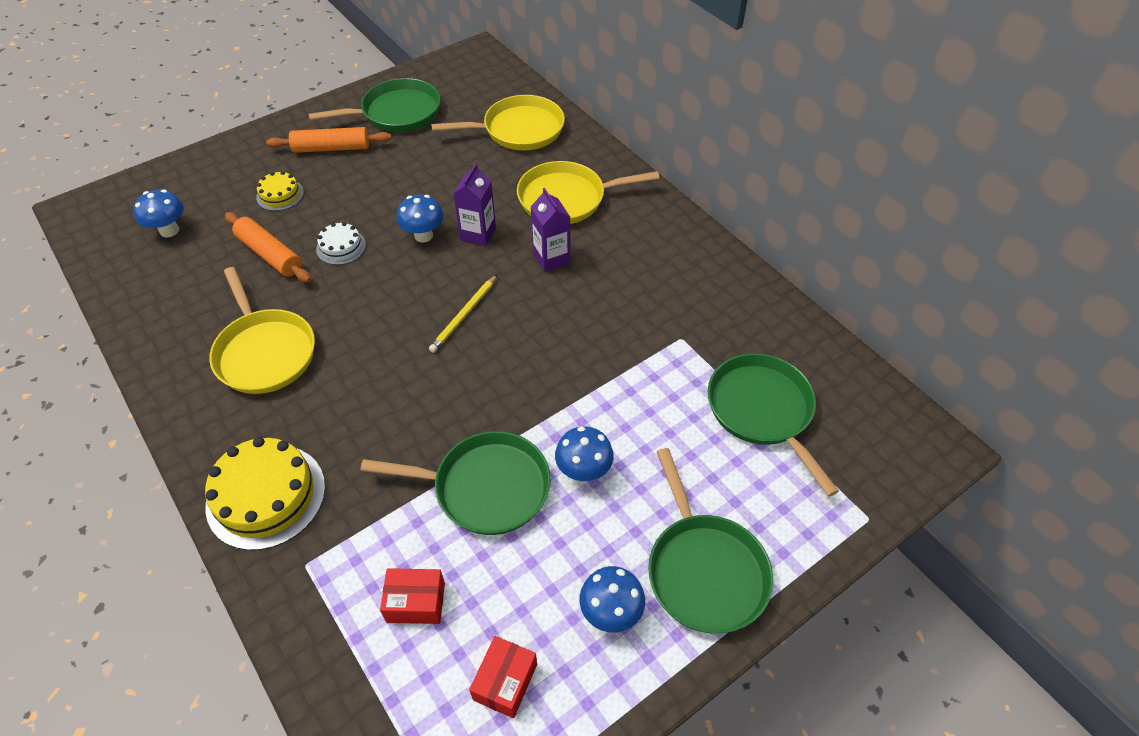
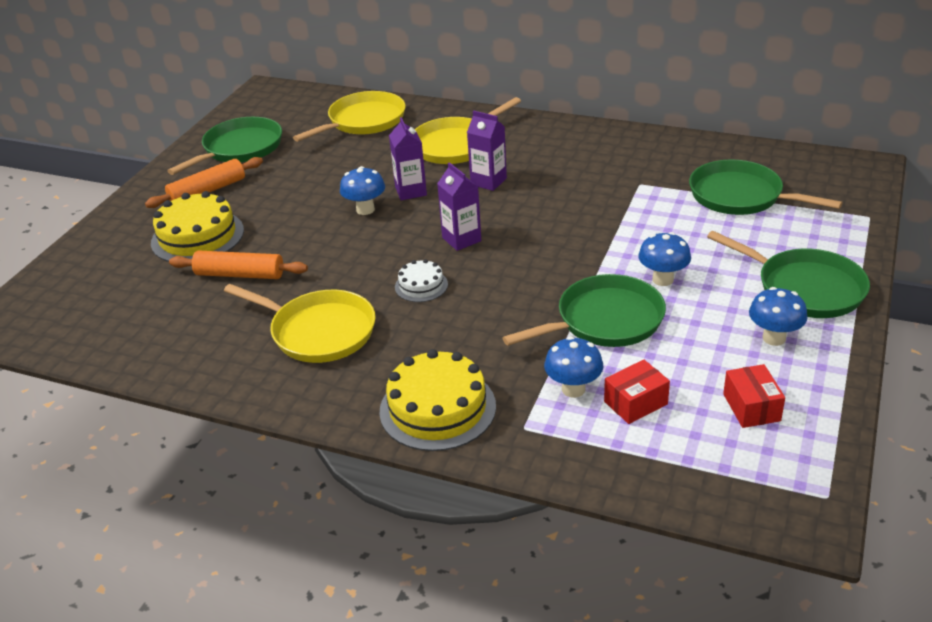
camera: 30 degrees left, 15 degrees down
blue mushroom [134,189,184,237] -> blue mushroom moved to [544,336,603,398]
yellow cake [256,171,304,211] -> yellow cake [151,191,244,262], size x1.89
white cake [316,222,366,265] -> white cake moved to [395,259,448,302]
yellow pencil [429,275,497,353] -> purple carton [437,162,481,251]

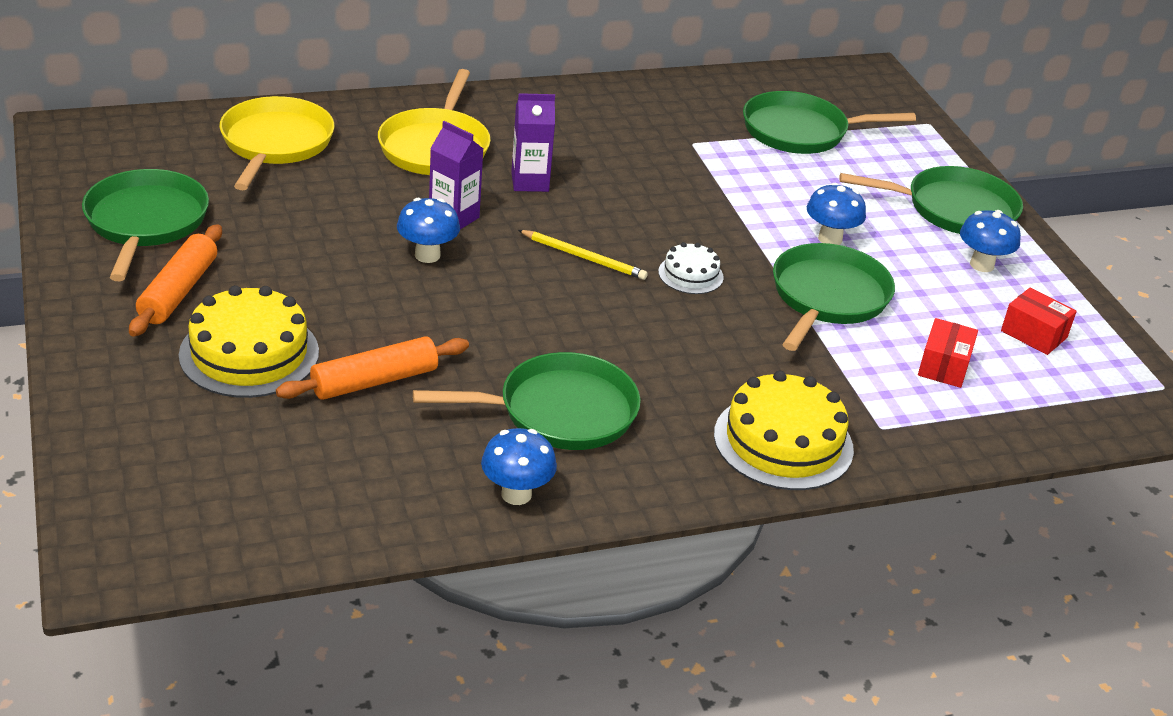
camera: 45 degrees left, 0 degrees up
yellow pan [224,284,376,363] -> green pan [413,352,641,450]
white cake [395,259,448,302] -> white cake moved to [658,242,724,294]
purple carton [437,162,481,251] -> yellow pencil [518,230,648,280]
blue mushroom [544,336,603,398] -> blue mushroom moved to [481,428,557,505]

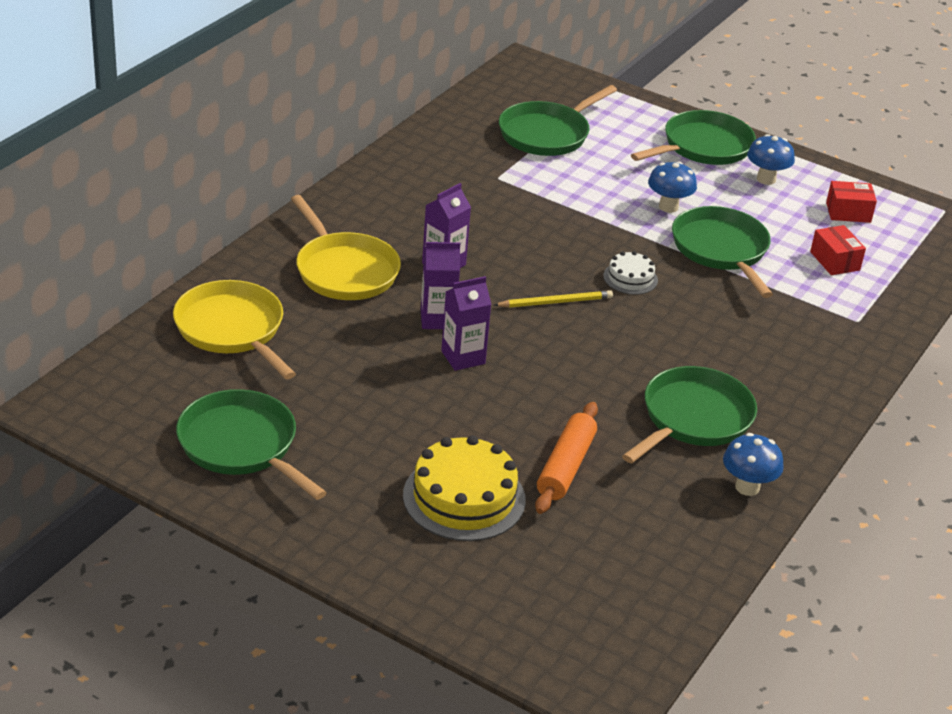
camera: 40 degrees left, 0 degrees up
orange rolling pin [129,224,222,337] -> none
blue mushroom [397,198,460,263] -> purple carton [441,276,491,371]
yellow cake [714,371,854,490] -> none

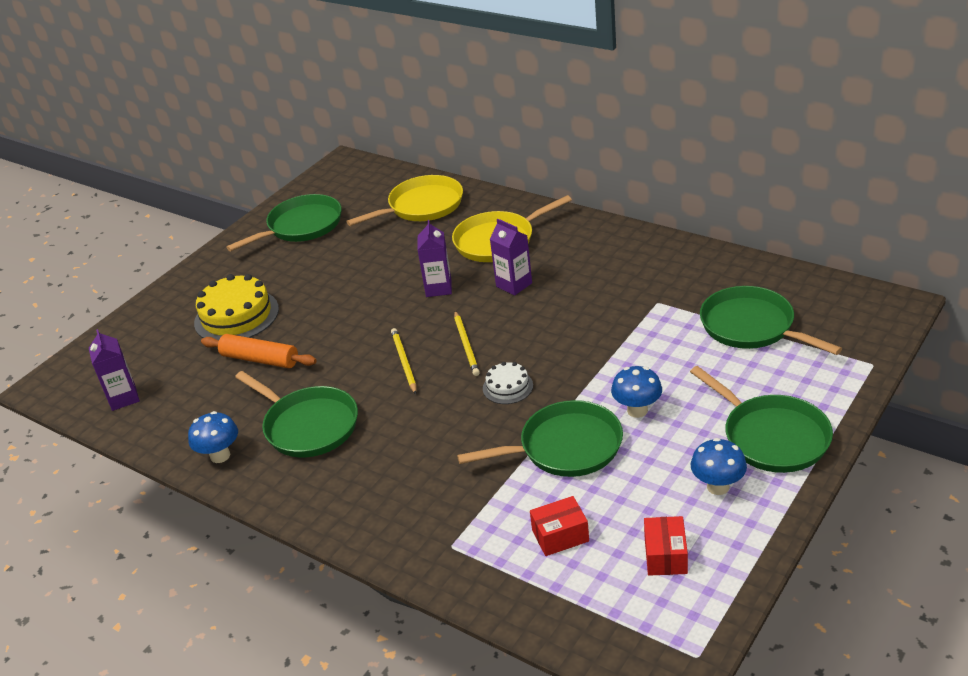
camera: 100 degrees right, 0 degrees up
purple carton [441,276,491,371] -> purple carton moved to [89,329,140,411]
none -> yellow pencil [391,328,417,394]

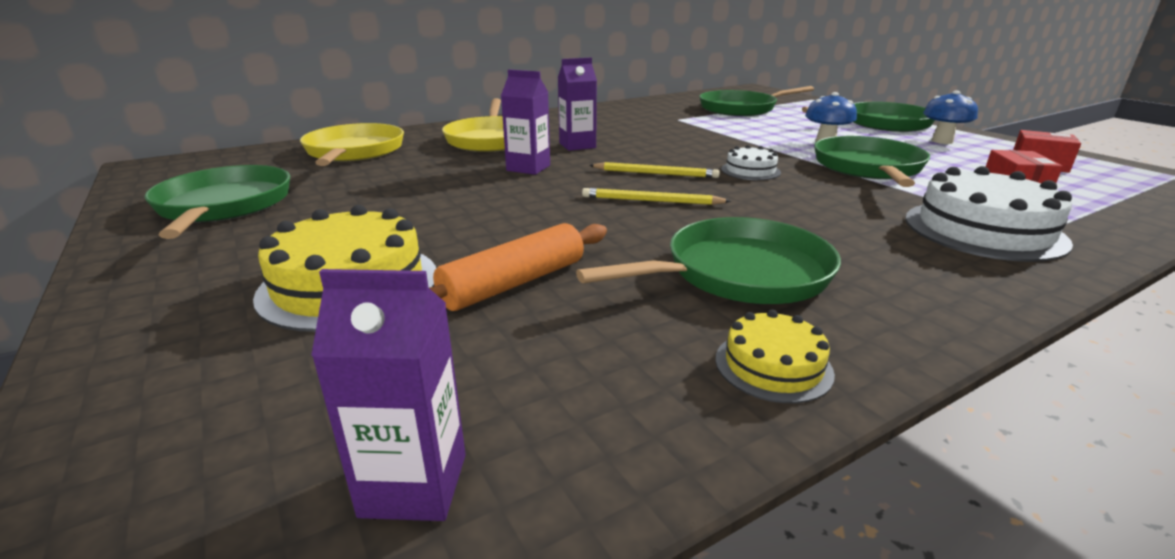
camera: 70 degrees left, 10 degrees down
blue mushroom [188,411,238,463] -> yellow cake [715,310,835,403]
none -> white cake [905,166,1073,262]

